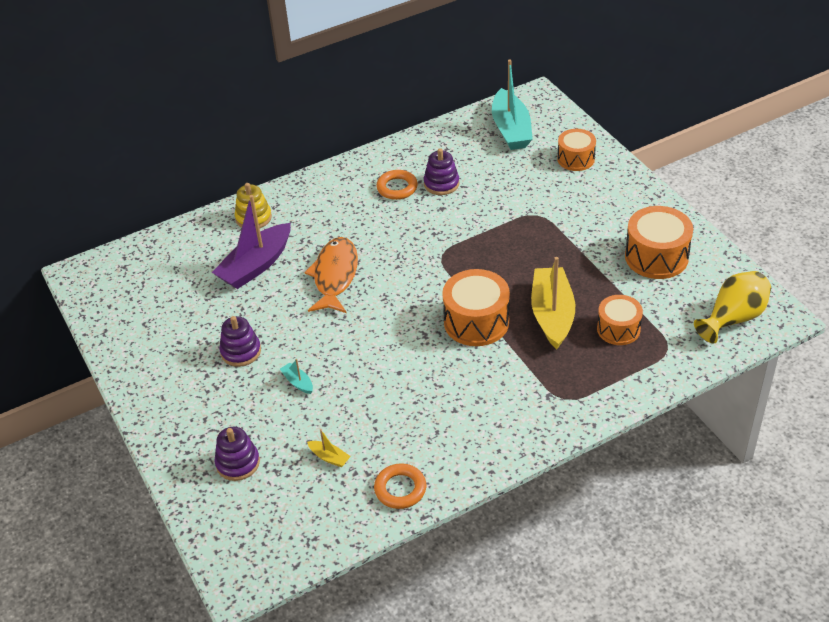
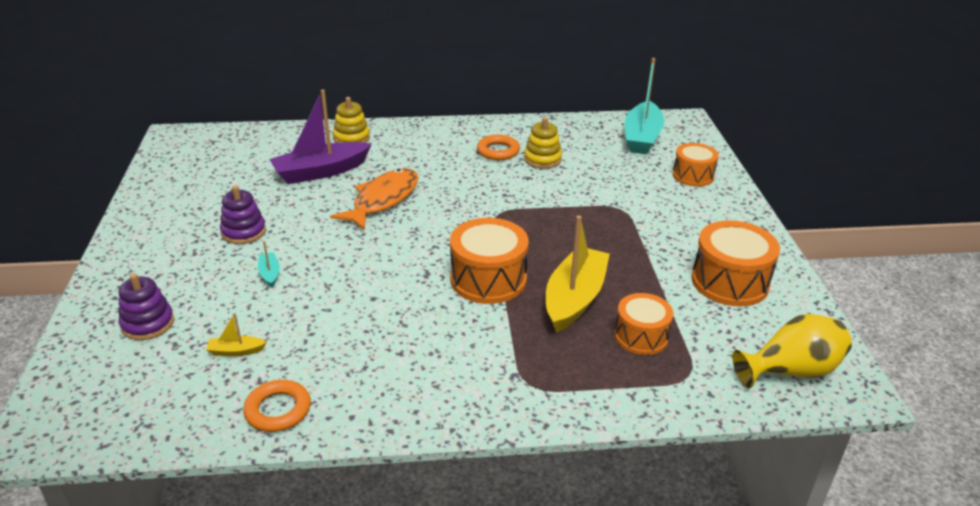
camera: 20 degrees right, 10 degrees down
yellow boat [307,429,351,467] -> yellow boat turned 120 degrees clockwise [206,313,267,356]
purple stacking toy [424,148,459,195] -> yellow stacking toy [524,117,562,169]

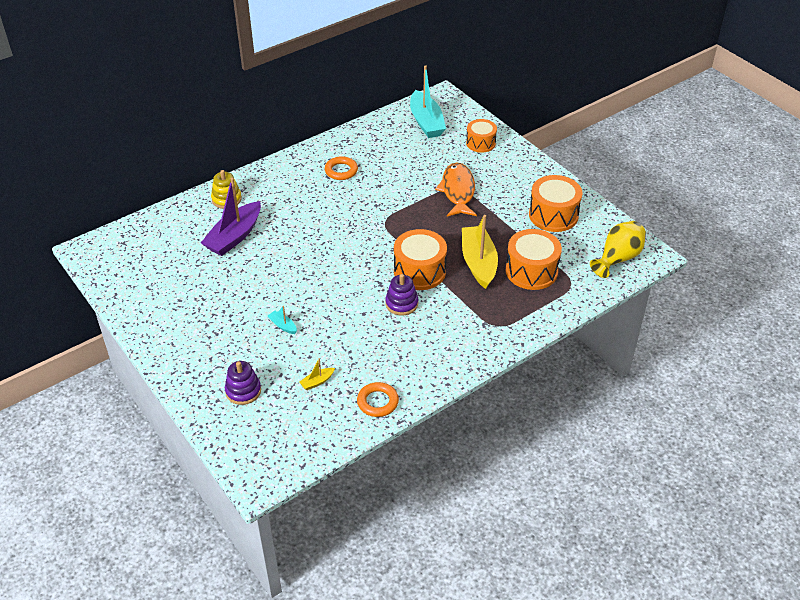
camera: 30 degrees left, 10 degrees up
purple stacking toy [220,185,266,244] -> purple stacking toy moved to [385,274,418,315]
orange fish [330,168,419,230] -> orange fish moved to [435,162,477,216]
yellow stacking toy [524,117,562,169] -> none
orange drum [614,293,673,355] -> orange drum [506,229,562,290], size x1.54

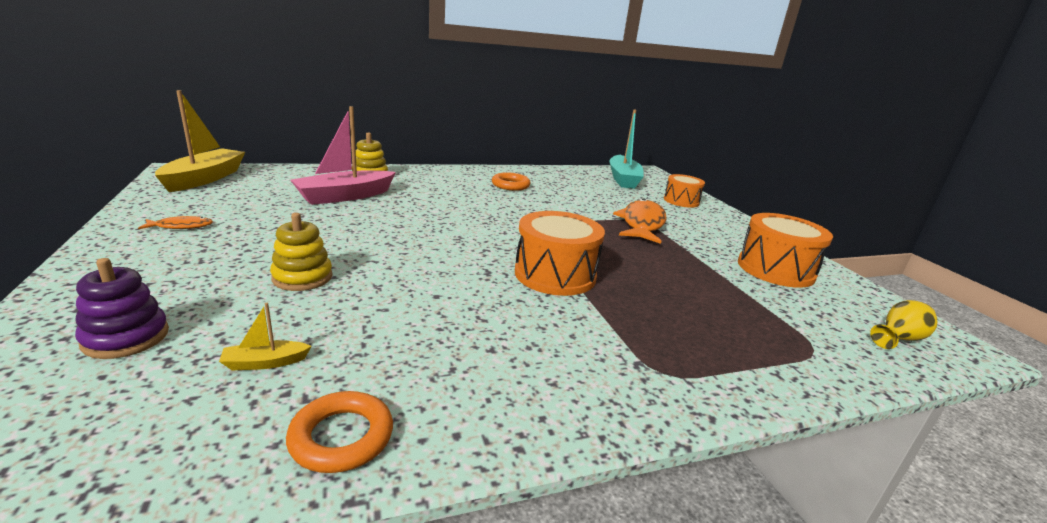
camera: 15 degrees right, 20 degrees down
purple boat [201,178,261,256] -> pink boat [290,106,396,205]
turquoise boat [268,306,297,334] -> yellow stacking toy [270,213,332,291]
purple stacking toy [385,274,418,315] -> none
yellow boat [462,215,498,289] -> yellow boat moved to [155,90,245,192]
orange drum [506,229,562,290] -> none
yellow vase [590,221,646,278] -> yellow vase [870,300,937,349], size x0.61
none -> orange fish [138,216,213,229]

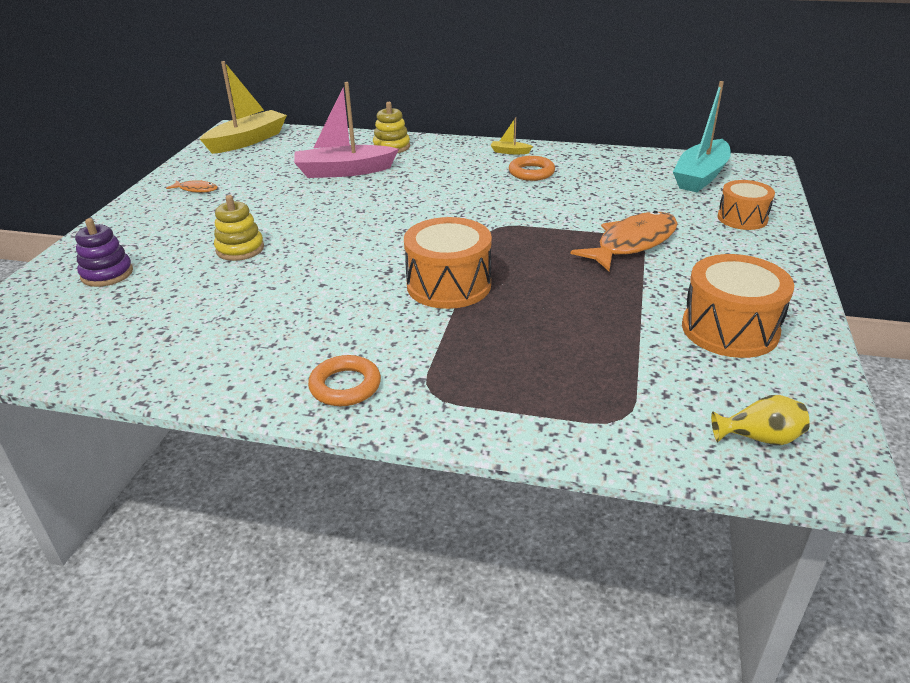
camera: 35 degrees right, 10 degrees up
yellow boat [219,303,312,370] -> yellow boat moved to [491,117,533,154]
orange ring [286,391,393,473] -> orange ring moved to [308,355,381,406]

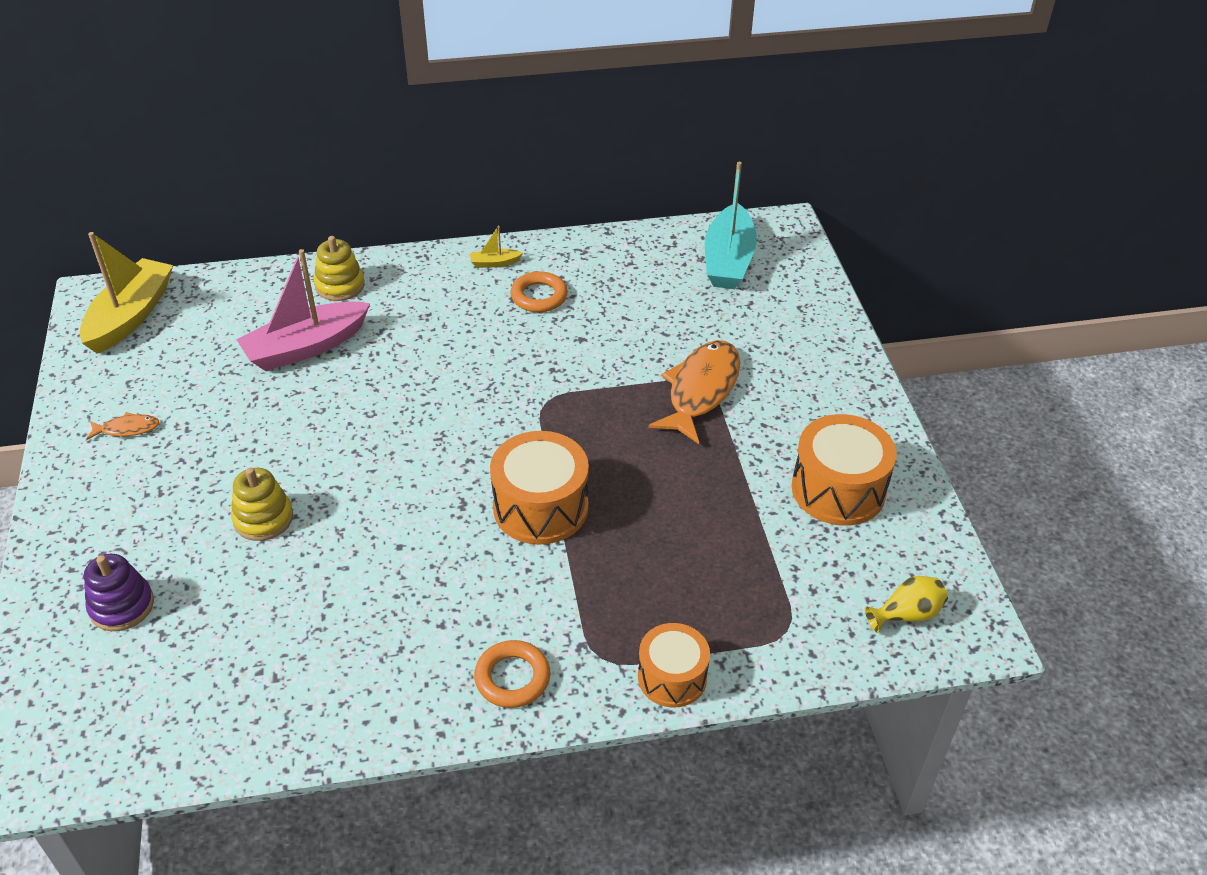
camera: 25 degrees left, 10 degrees up
orange drum [717,180,775,230] -> orange drum moved to [638,623,710,708]

